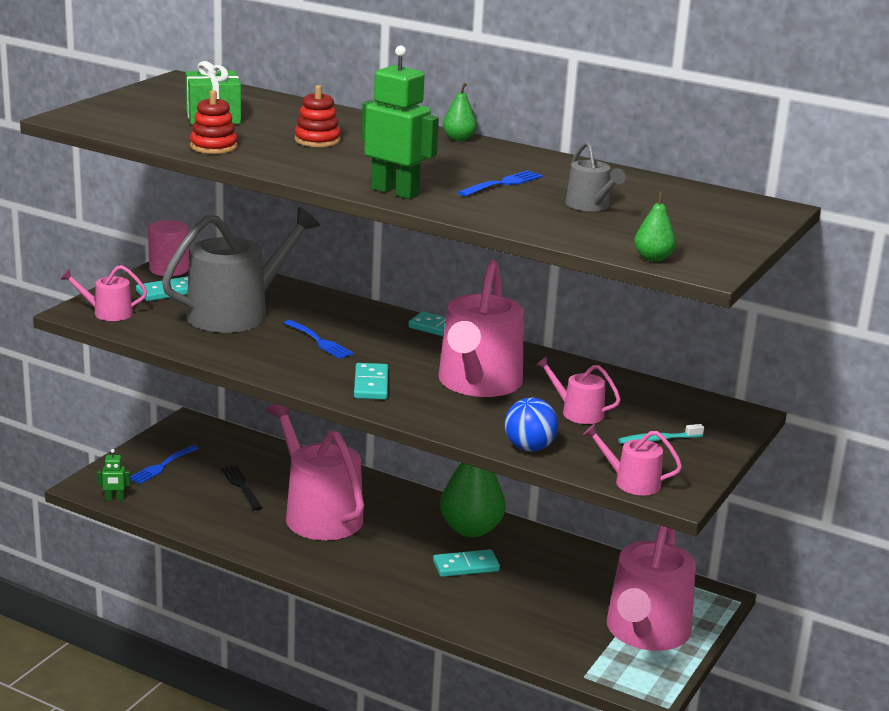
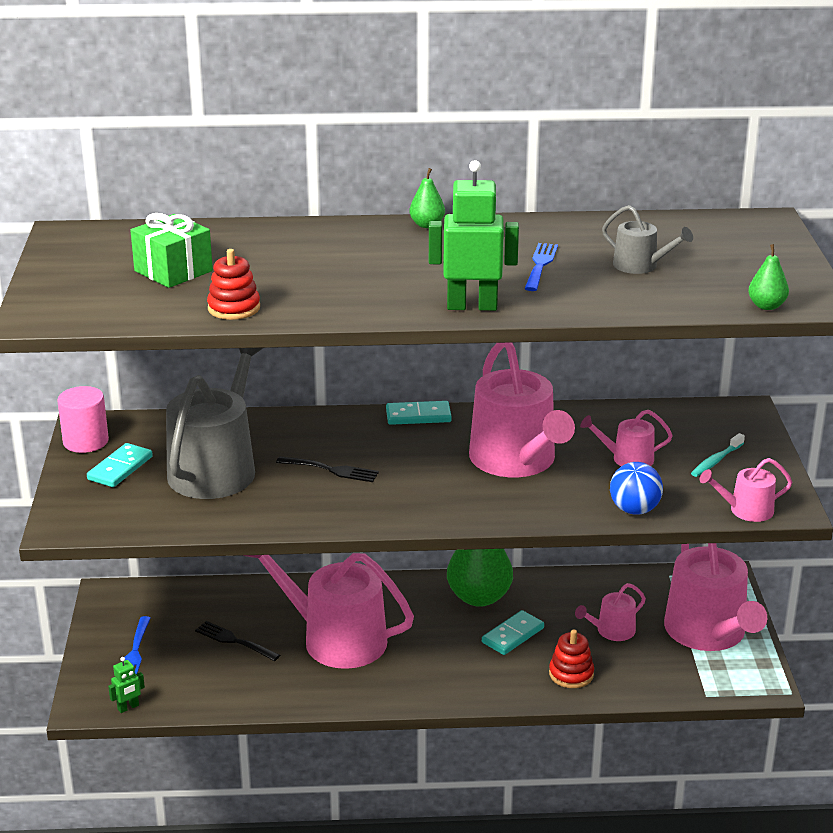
camera: 30 degrees left, 5 degrees up
pink watering can [60,265,147,321] -> pink watering can moved to [575,583,646,641]
blue fork [284,320,354,359] -> black fork [276,456,379,482]
red stacking toy [294,85,341,147] -> red stacking toy moved to [549,629,594,688]
turquoise domino [354,363,388,400] -> none

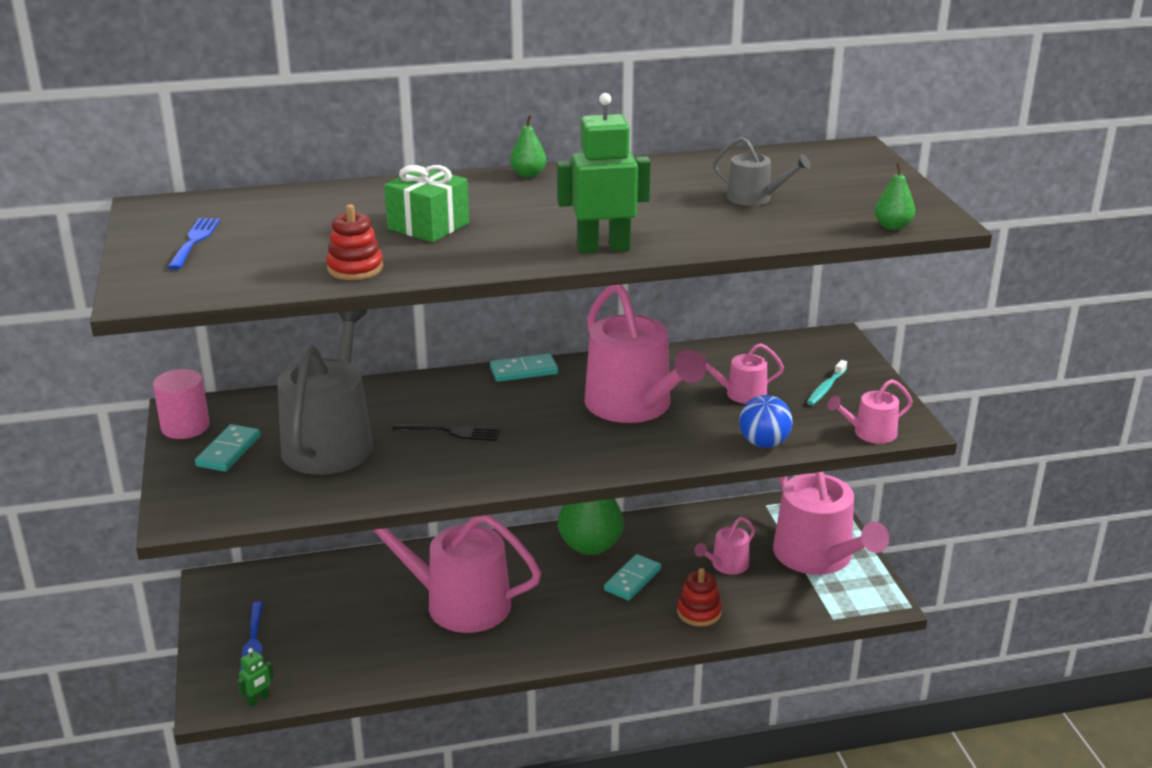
camera: 10 degrees left, 0 degrees up
green gift [130,213,213,288] -> green gift moved to [384,165,469,242]
black fork [195,621,280,661] -> none
blue fork [524,243,558,291] -> blue fork moved to [168,218,220,270]

